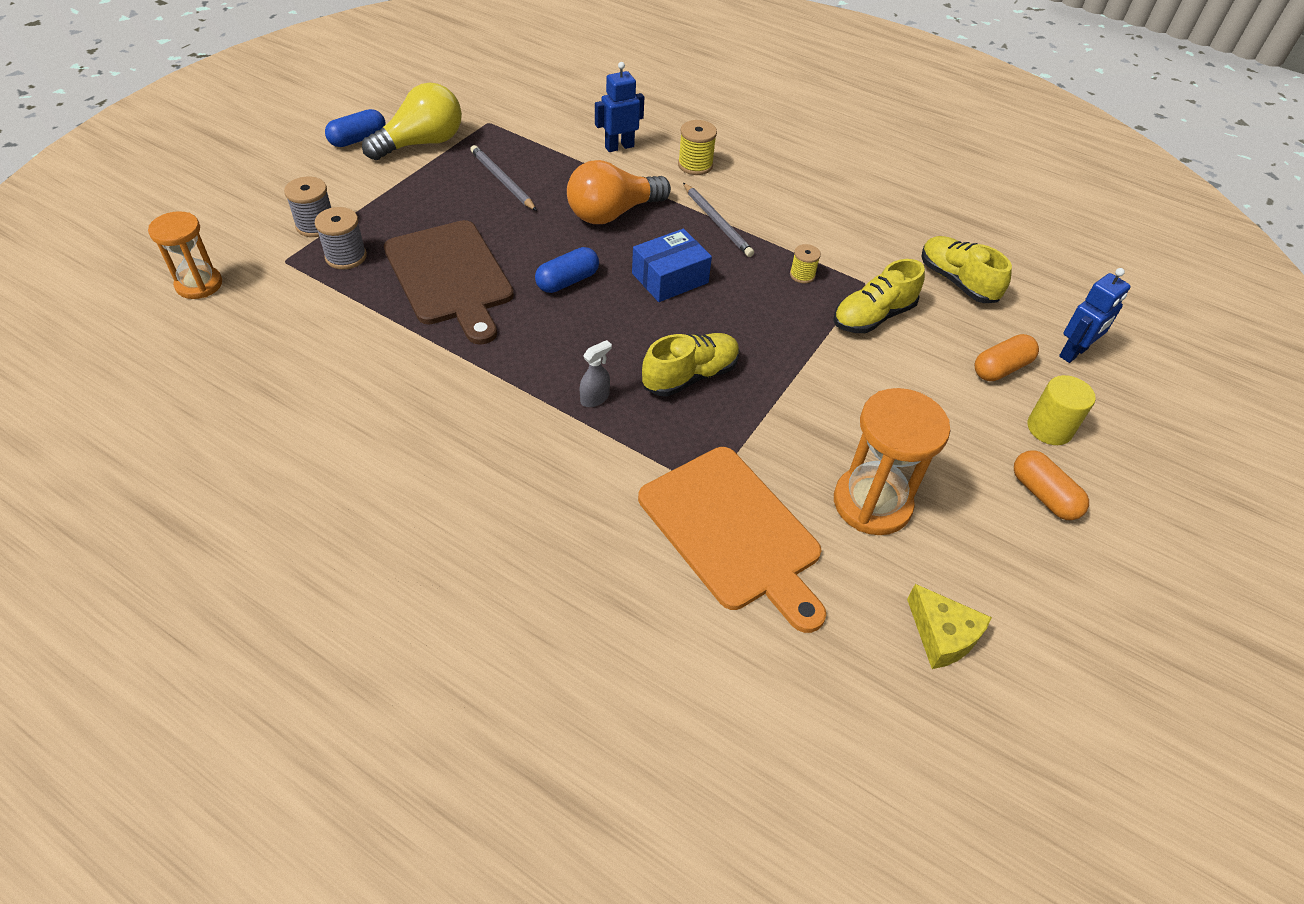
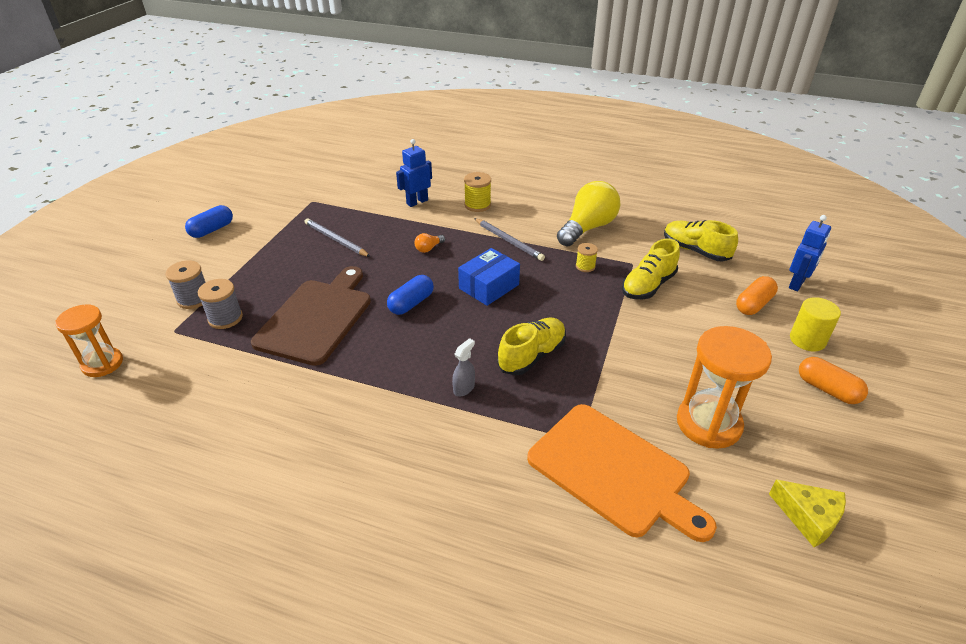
camera: 10 degrees left, 10 degrees down
yellow light bulb [362,82,462,160] -> yellow light bulb moved to [557,181,620,246]
brown cutting board [384,220,514,345] -> brown cutting board turned 120 degrees counterclockwise [251,266,371,366]
orange light bulb [567,160,671,224] -> orange light bulb [415,233,445,253], size x0.41

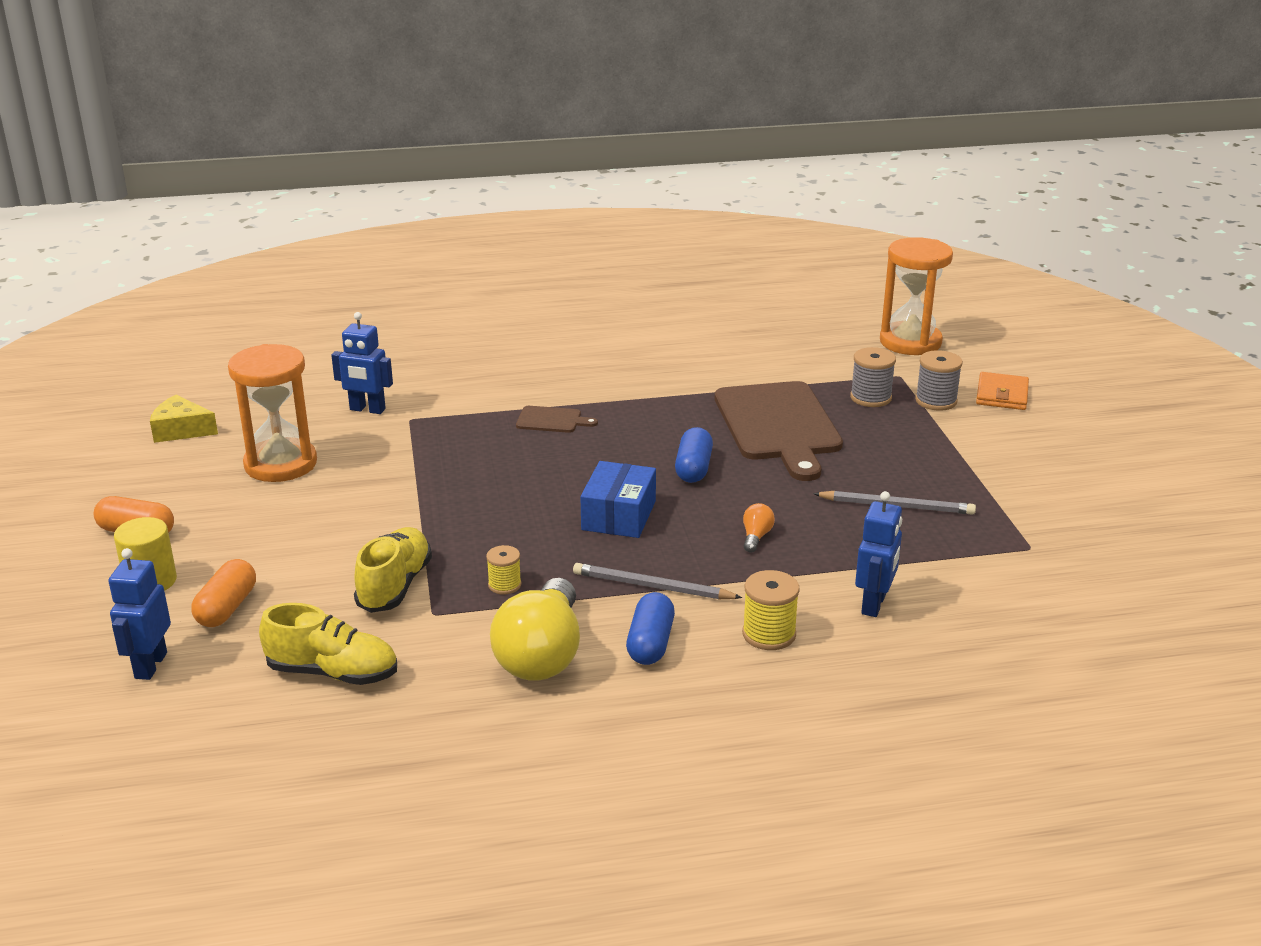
camera: 150 degrees right, 10 degrees down
orange hourglass [55,304,123,377] -> orange hourglass [880,237,953,355], size x1.52
blue capsule [185,205,233,238] -> blue capsule moved to [626,592,675,665]
grey spray bottle [452,338,475,396] -> brown cutting board [516,406,598,433]
yellow shoe [497,318,566,375] -> none
orange cutting board [527,404,717,542] -> blue robot [331,312,393,414]
none -> orange wallet [976,372,1029,410]

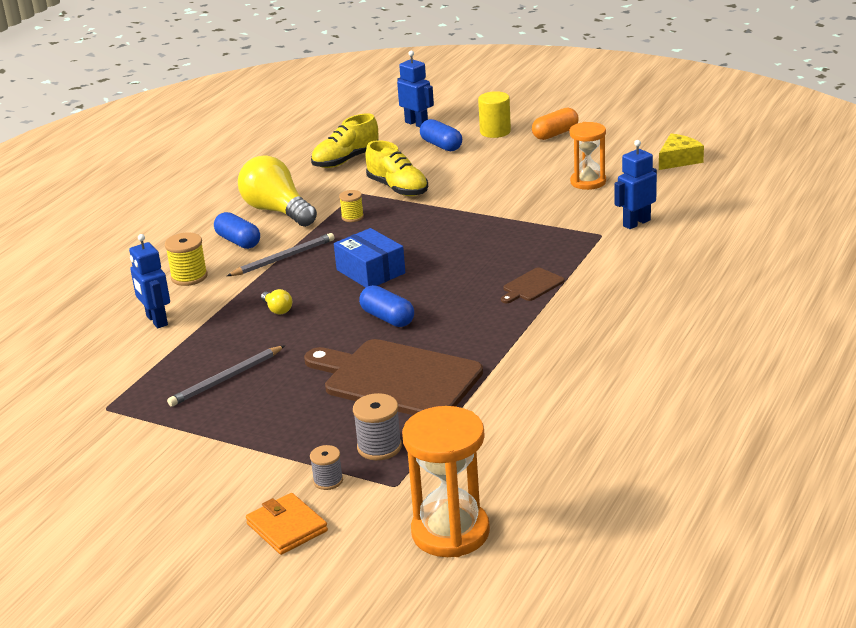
camera: 130 degrees right, 0 degrees up
orange capsule [191,559,256,627] -> blue capsule [420,119,462,151]
orange hourglass [228,344,317,482] -> orange hourglass [570,122,606,190], size x0.66
orange light bulb [743,503,775,552] -> yellow light bulb [261,289,292,314]
grey spool [915,350,963,411] -> grey spool [310,445,343,490], size x0.65

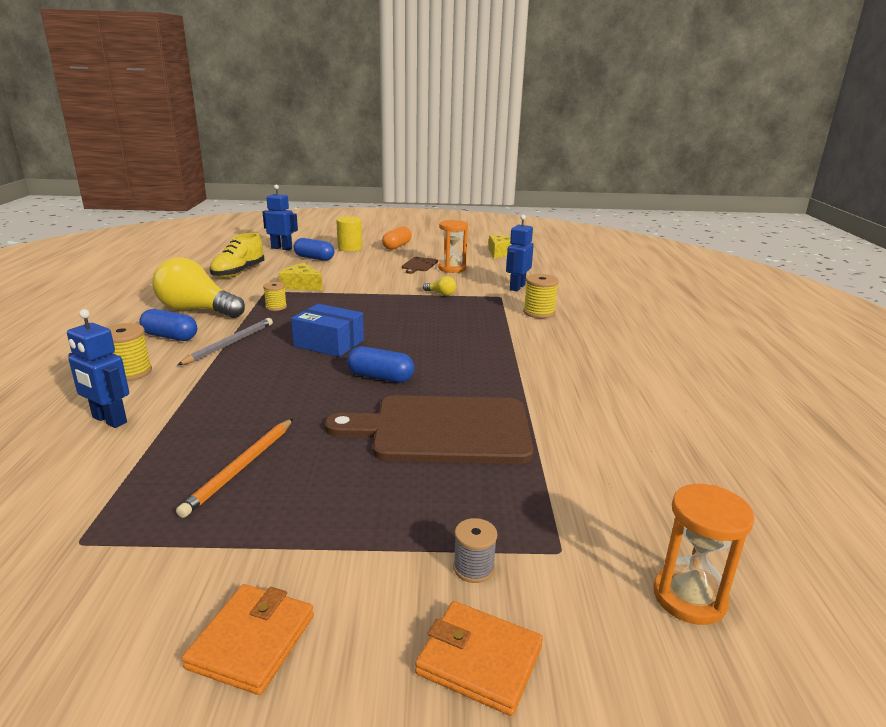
camera: 30 degrees left, 5 degrees down
grey pencil [167,345,285,407] -> orange pencil [176,418,293,518]
yellow light bulb [261,289,292,314] -> yellow light bulb moved to [423,276,456,296]
grey spool [353,393,402,460] -> none
yellow shoe [365,140,428,196] -> yellow cheese [279,263,323,290]
orange hourglass [402,406,490,557] -> orange hourglass [653,484,754,625], size x0.66
brown cutting board [501,267,565,303] -> brown cutting board moved to [402,257,438,274]
none -> orange wallet [182,584,314,695]
none -> yellow spool [523,274,559,319]

